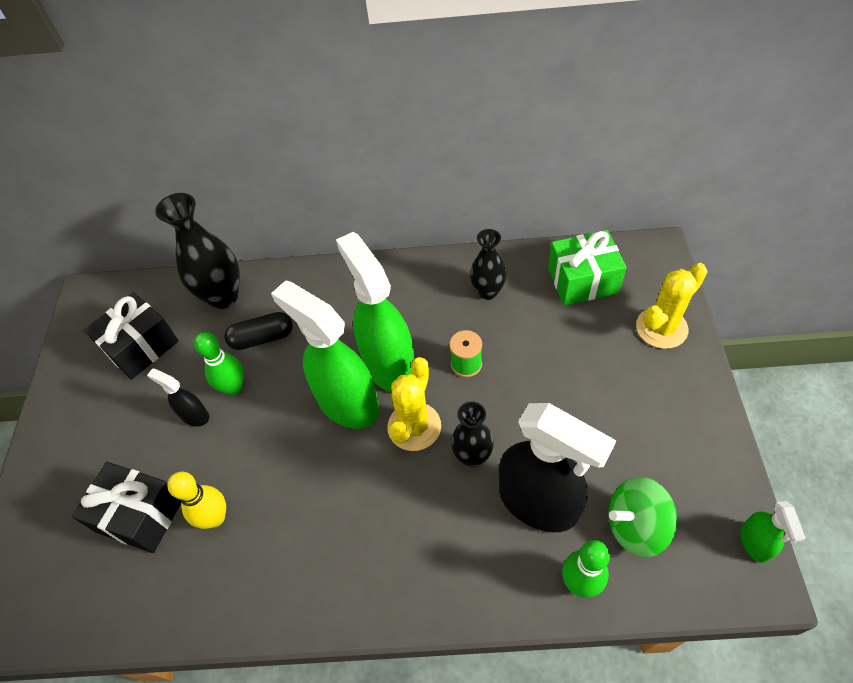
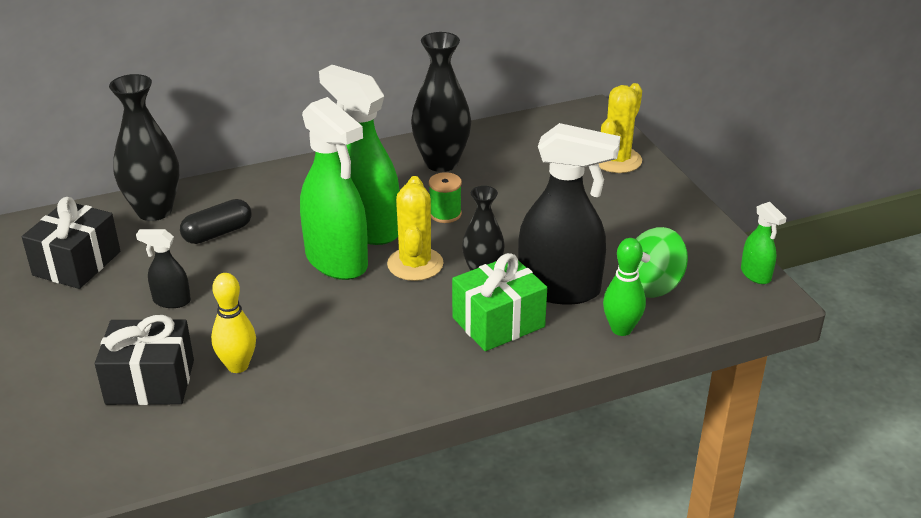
camera: 25 degrees left, 20 degrees down
green bowling pin [194,332,244,395] -> none
green spray bottle [271,280,380,429] -> green spray bottle turned 150 degrees counterclockwise [300,97,368,280]
black vase [470,229,507,300] -> black vase [411,32,471,172], size x1.61
green gift [548,230,627,305] -> green gift moved to [452,253,547,351]

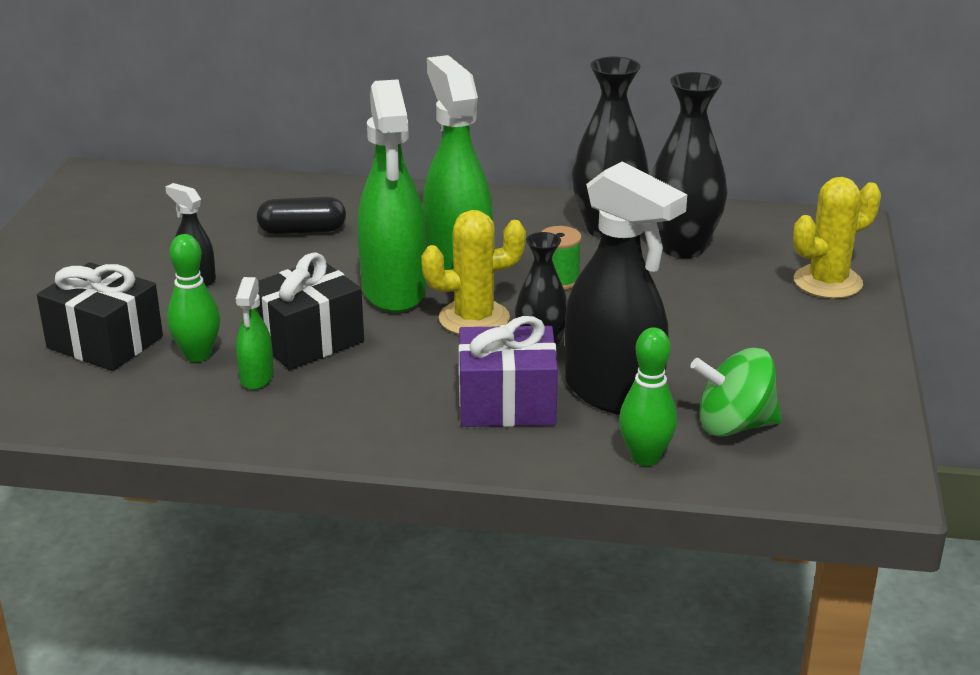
camera: 30 degrees right, 5 degrees down
black gift [22,197,120,289] -> black gift moved to [257,253,364,370]
black vase [109,74,180,221] -> black vase moved to [651,72,727,258]
yellow bowling pin [211,273,256,373] -> green bowling pin [167,234,220,362]
yellow cactus [387,176,444,281] -> yellow cactus turned 45 degrees clockwise [421,210,526,335]
green gift [452,253,547,351] -> purple gift [459,316,558,427]
green spray bottle [741,202,786,284] -> green spray bottle moved to [236,277,274,390]

